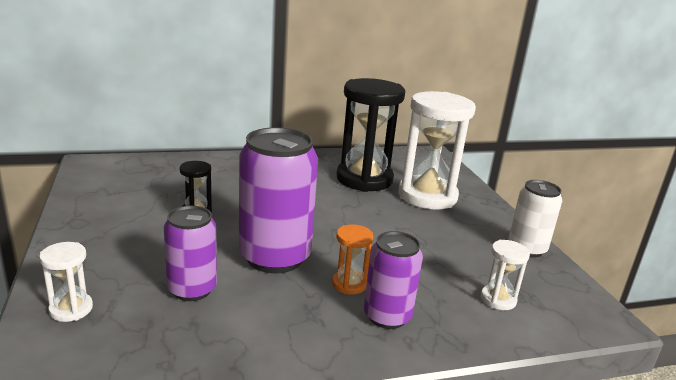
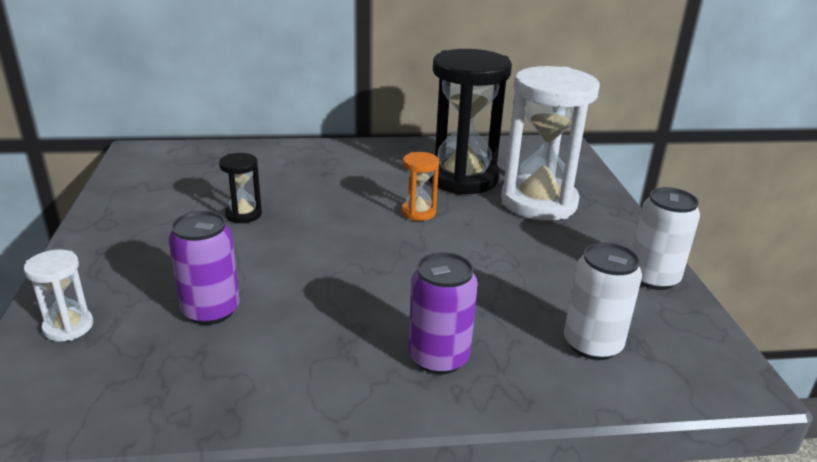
camera: 10 degrees right, 5 degrees up
purple can [239,127,318,274] -> none
orange hourglass [332,224,373,295] -> orange hourglass moved to [401,152,439,221]
white hourglass [481,240,530,310] -> white can [564,242,642,360]

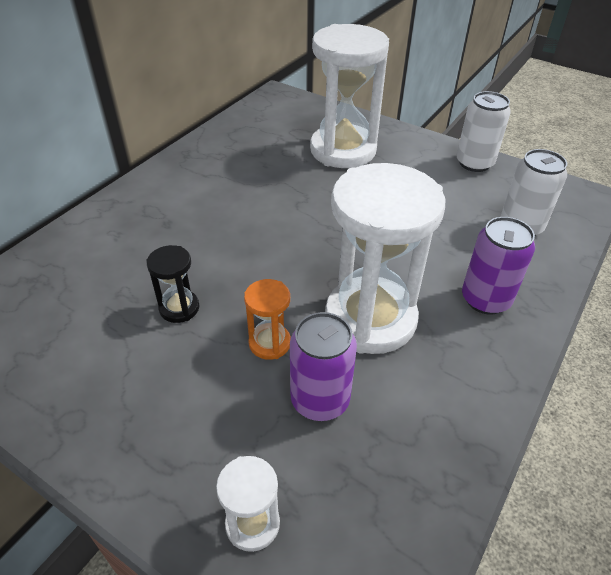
camera: 50 degrees left, 15 degrees up
orange hourglass [401,152,439,221] -> orange hourglass moved to [244,279,291,360]
black hourglass [429,49,512,195] -> none
none -> white hourglass [325,163,445,354]

